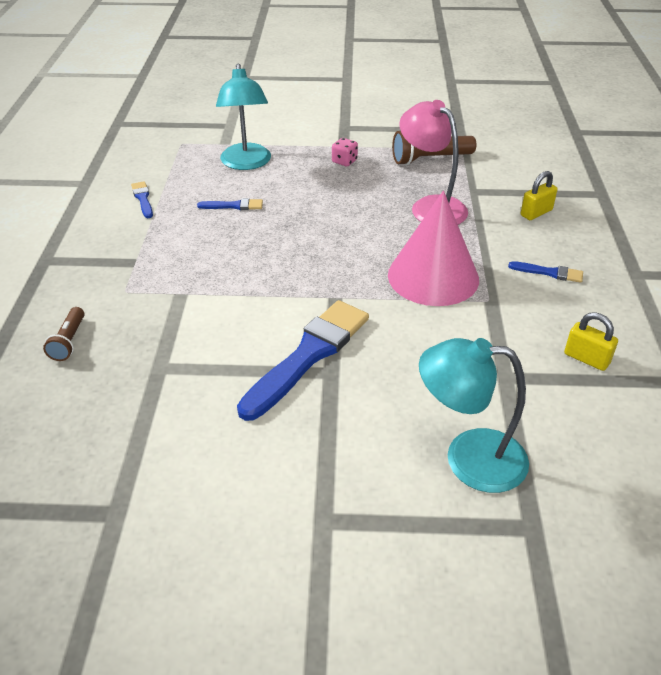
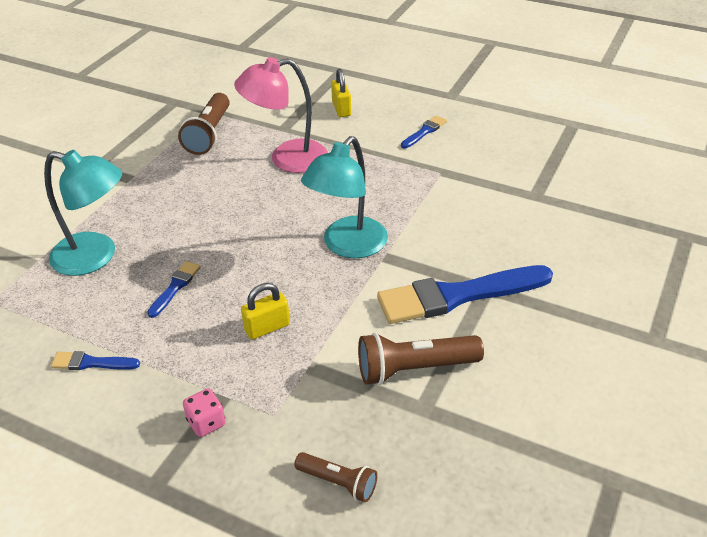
camera: 65 degrees left, 0 degrees up
blue brush [237,300,369,421] -> blue brush turned 75 degrees counterclockwise [377,265,553,324]
pink dice [332,138,358,166] -> pink dice moved to [183,388,226,437]
pink cone [388,191,479,306] -> none
turquoise lamp [419,338,529,493] -> turquoise lamp moved to [301,136,388,258]
yellow padlock [564,312,618,371] -> yellow padlock moved to [241,283,290,339]
none -> brown flashlight [358,333,484,385]

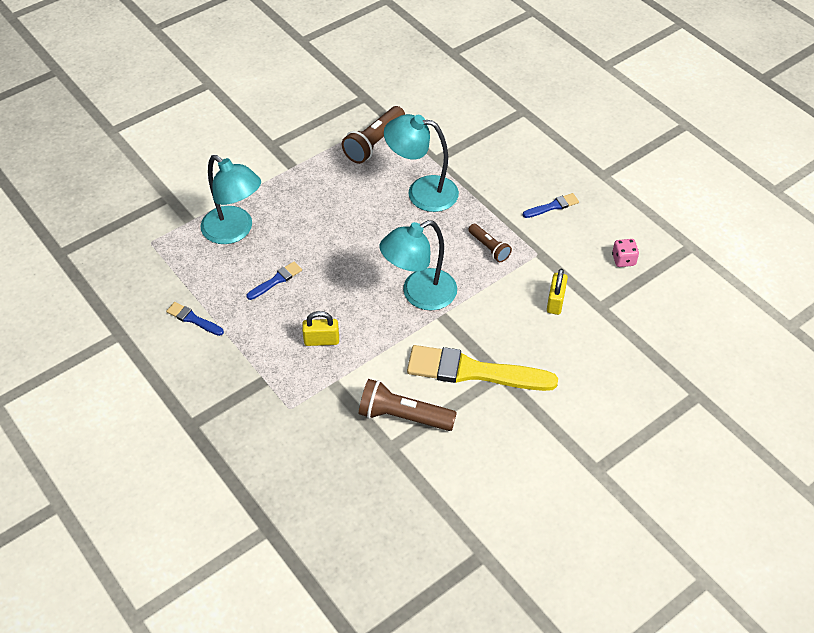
camera: 25 degrees right, 10 degrees up
pink dice [183,388,226,437] -> pink dice moved to [612,239,639,267]
pink lamp [234,57,328,173] -> turquoise lamp [384,114,459,212]
brown flashlight [294,452,377,502] -> brown flashlight moved to [468,224,512,262]
yellow padlock [331,69,351,117] -> yellow padlock moved to [547,269,568,315]
blue brush [377,265,553,324] -> yellow brush [407,345,558,391]

